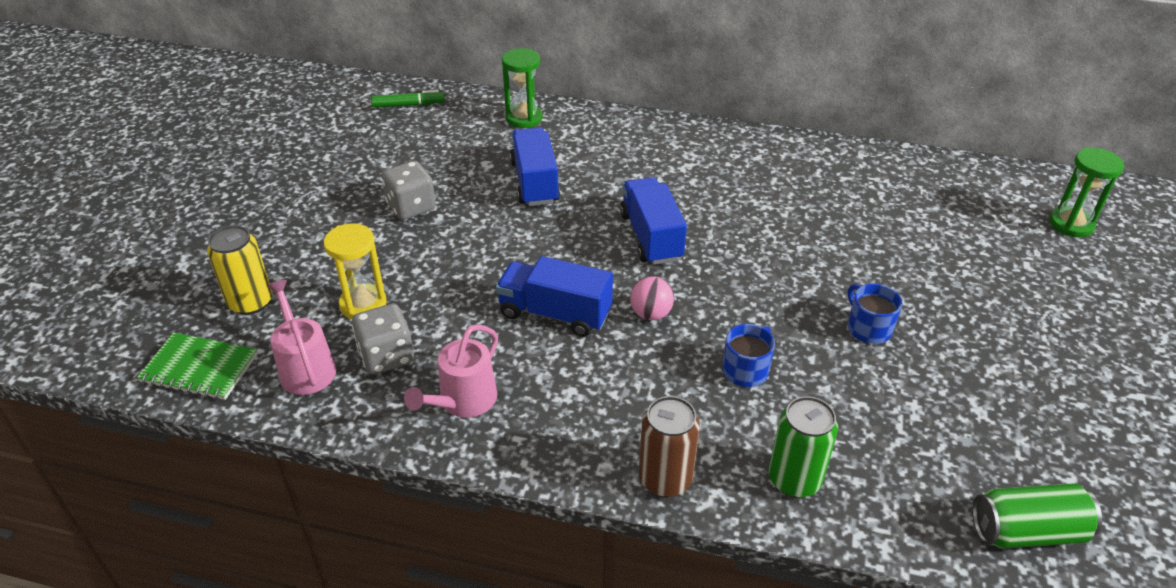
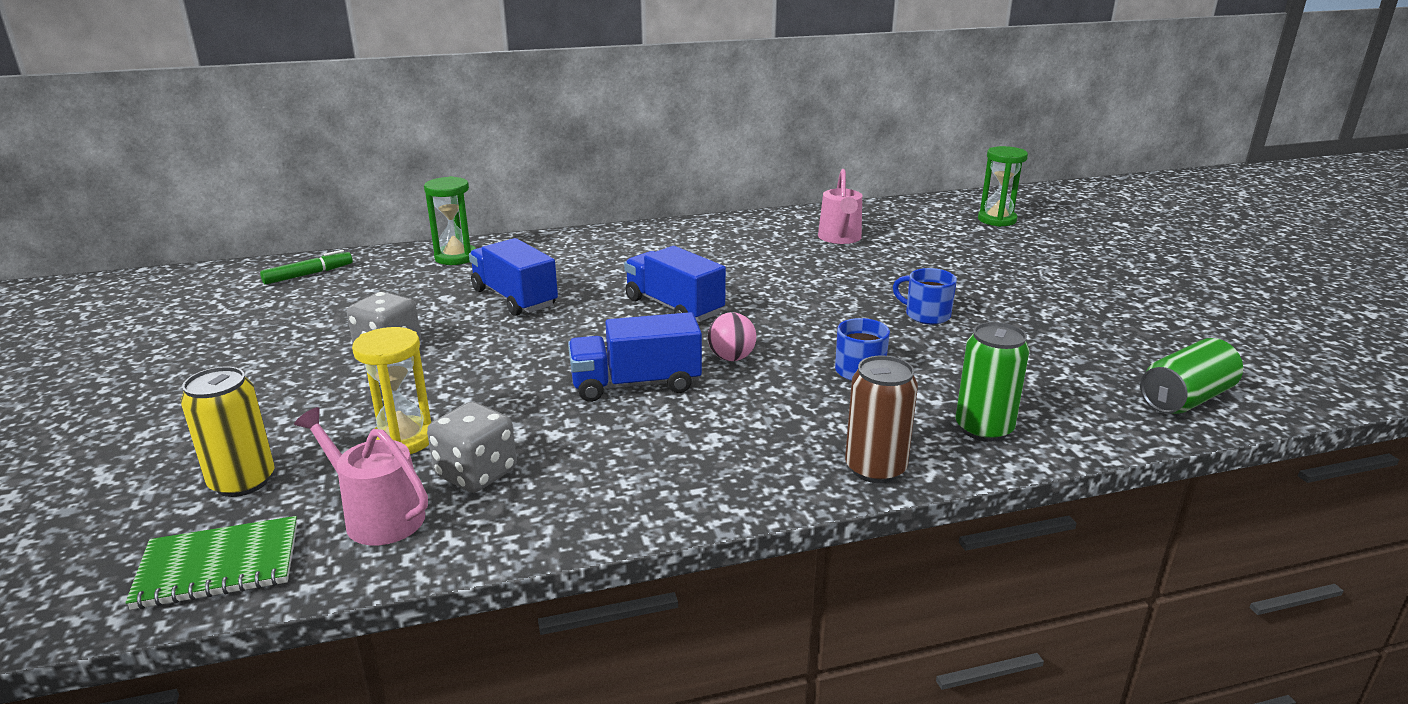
camera: 30 degrees left, 15 degrees down
pink watering can [404,324,498,417] -> pink watering can moved to [818,169,862,244]

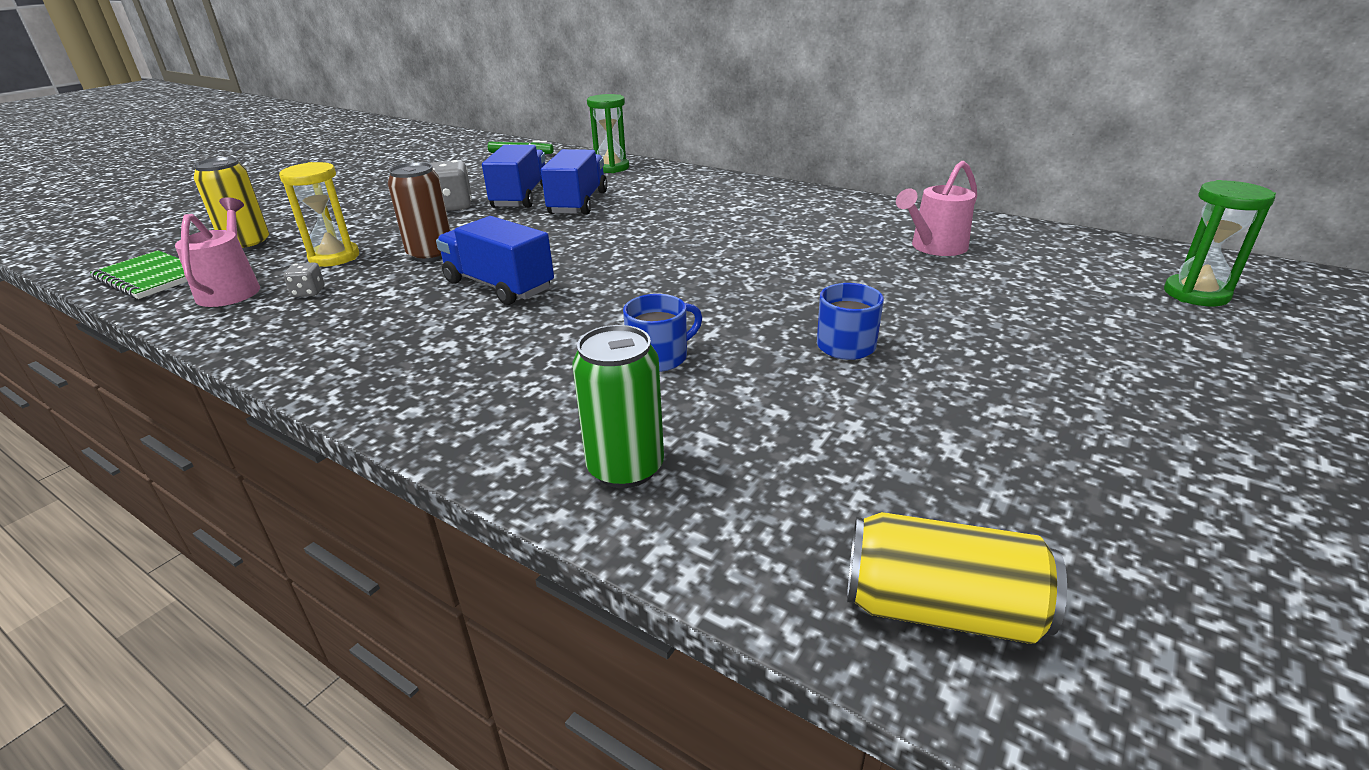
camera: 50 degrees right, 5 degrees up
grey dice [427,402,517,493] -> grey dice [283,262,324,297], size x0.52
blue truck [624,246,726,322] -> blue truck moved to [482,145,546,208]
pink ball [708,312,756,361] -> none
brown can [845,355,918,483] -> brown can moved to [388,162,451,262]
green can [1140,338,1243,414] -> yellow can [847,512,1067,644]

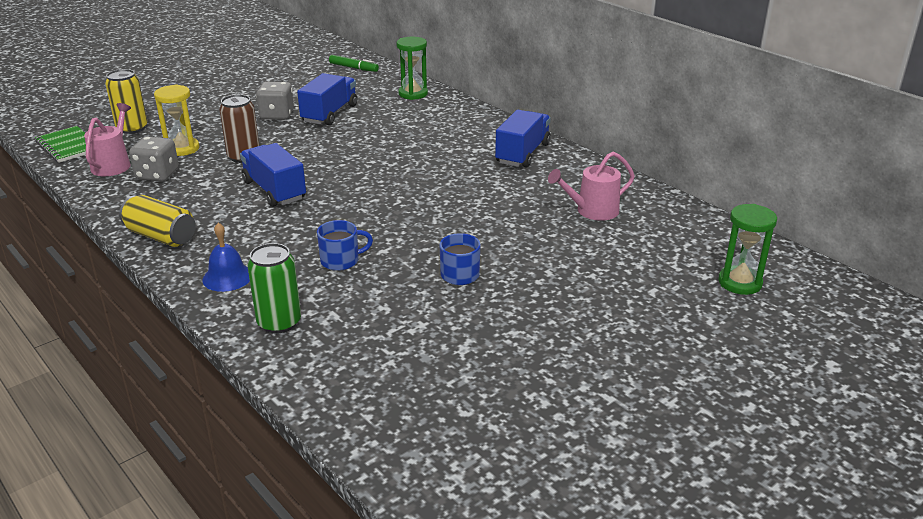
camera: 15 degrees right, 0 degrees up
grey dice [283,262,324,297] -> grey dice [129,136,179,182], size x1.93
blue truck [541,149,608,215] -> blue truck moved to [495,110,551,168]
yellow can [847,512,1067,644] -> yellow can moved to [119,195,196,247]
none -> blue bell [202,223,250,292]

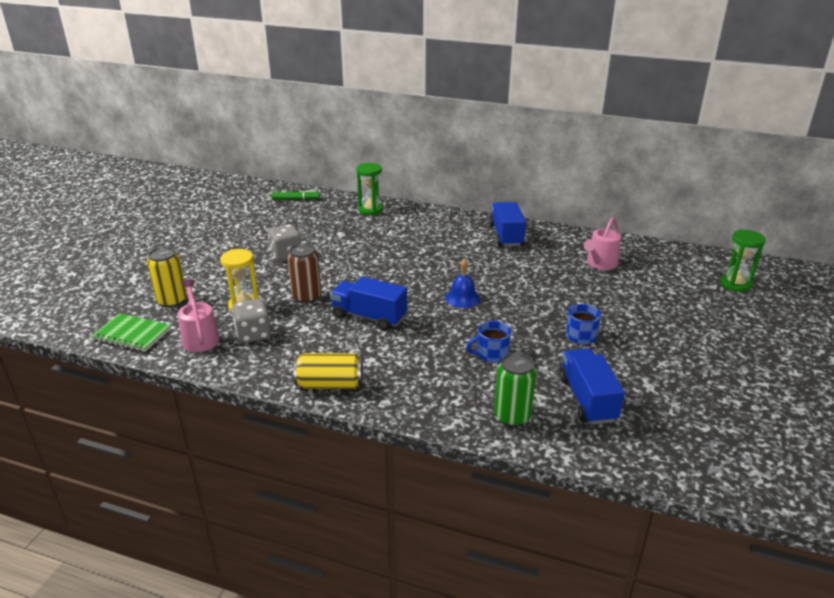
camera: 30 degrees left, 0 degrees up
blue bell [202,223,250,292] -> blue bell moved to [445,259,480,308]
blue truck [297,73,357,125] -> blue truck moved to [559,348,625,425]
blue mug [317,220,373,271] -> blue mug turned 150 degrees counterclockwise [466,321,511,363]

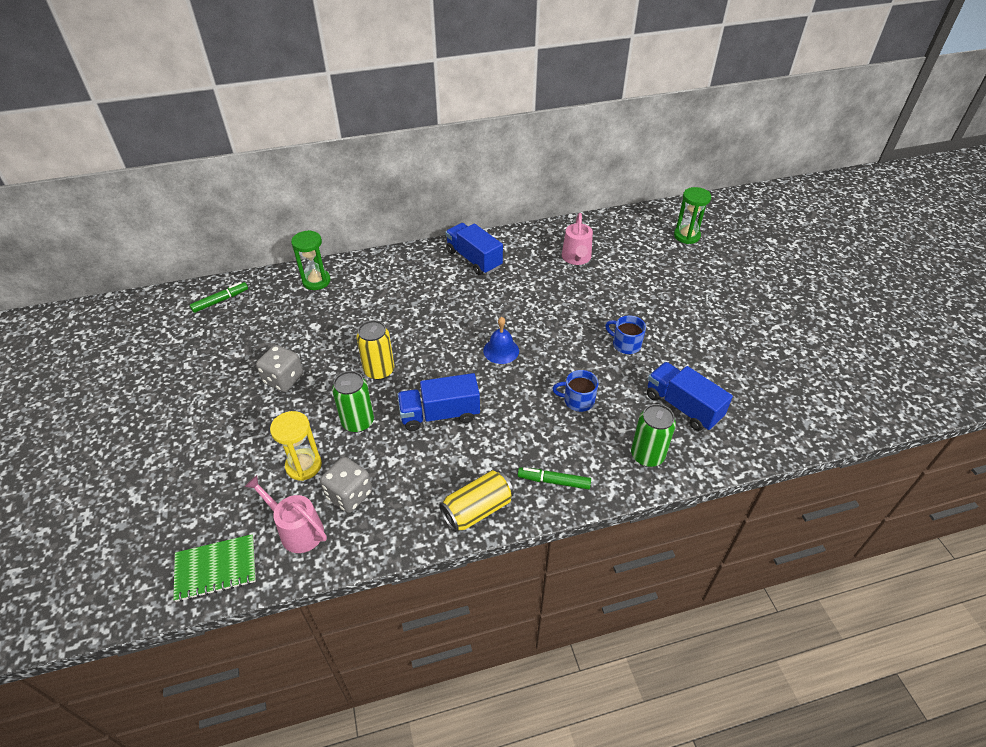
camera: 35 degrees left, 15 degrees up
yellow can [147,247,187,308] -> yellow can moved to [356,320,394,380]
brown can [287,243,321,304] -> green can [332,371,374,433]
blue mug [466,321,511,363] -> blue mug turned 60 degrees clockwise [552,370,599,412]
none -> green marker [518,467,591,489]

